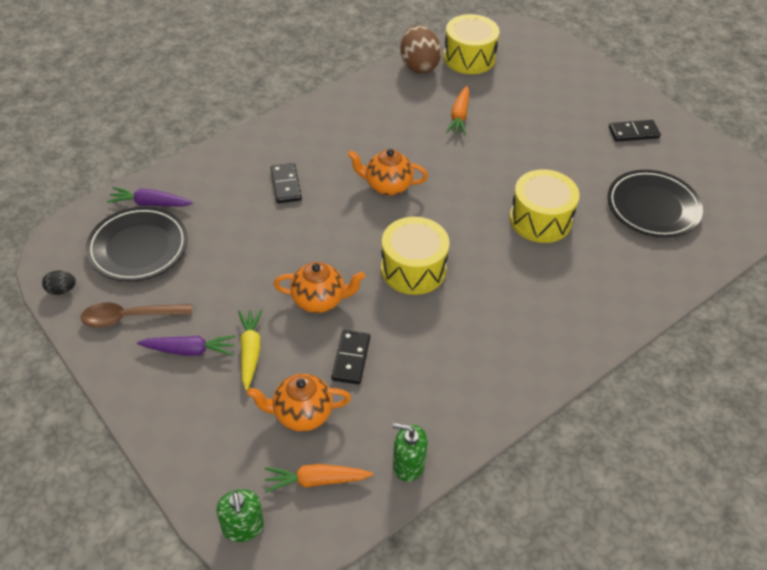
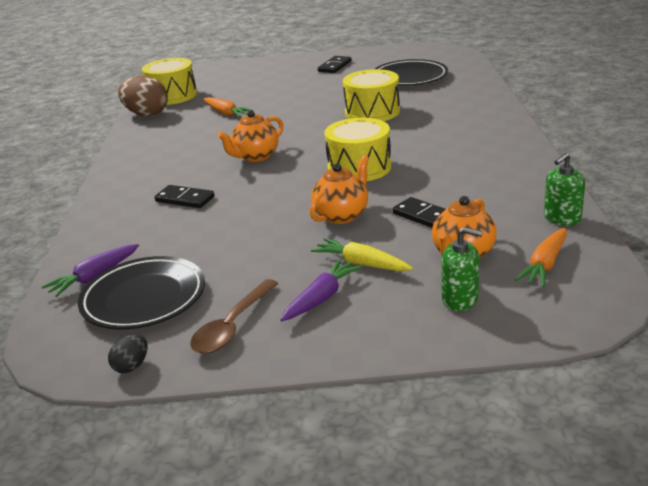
camera: 50 degrees left, 20 degrees down
green soap dispenser [216,489,264,542] -> green soap dispenser moved to [441,227,483,311]

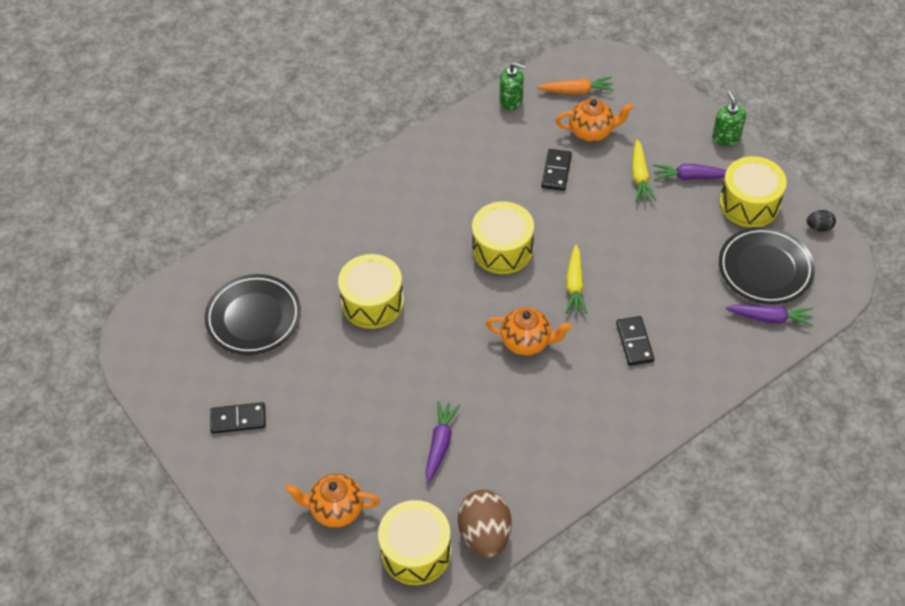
camera: 125 degrees left, 25 degrees up
brown spoon [190,279,279,354] -> yellow drum [719,156,787,228]
orange carrot [203,97,251,117] -> purple carrot [426,401,460,483]
orange teapot [310,155,369,224] -> orange teapot moved to [285,473,380,528]
green soap dispenser [441,227,483,311] -> green soap dispenser moved to [712,91,746,146]
none -> yellow carrot [565,245,588,314]

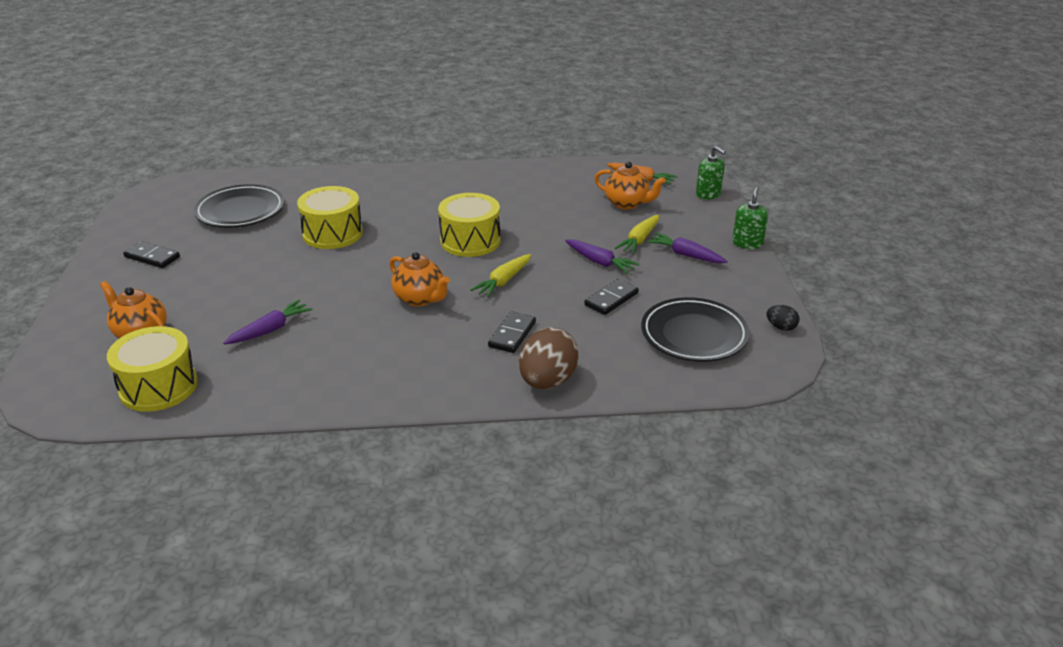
camera: 30 degrees right, 20 degrees down
brown egg [458,490,511,558] -> brown egg moved to [519,327,579,389]
green soap dispenser [500,62,525,110] -> green soap dispenser moved to [696,146,726,200]
black domino [541,149,572,191] -> black domino moved to [584,279,639,315]
yellow drum [719,156,787,228] -> none
purple carrot [726,305,813,326] -> purple carrot moved to [565,239,640,274]

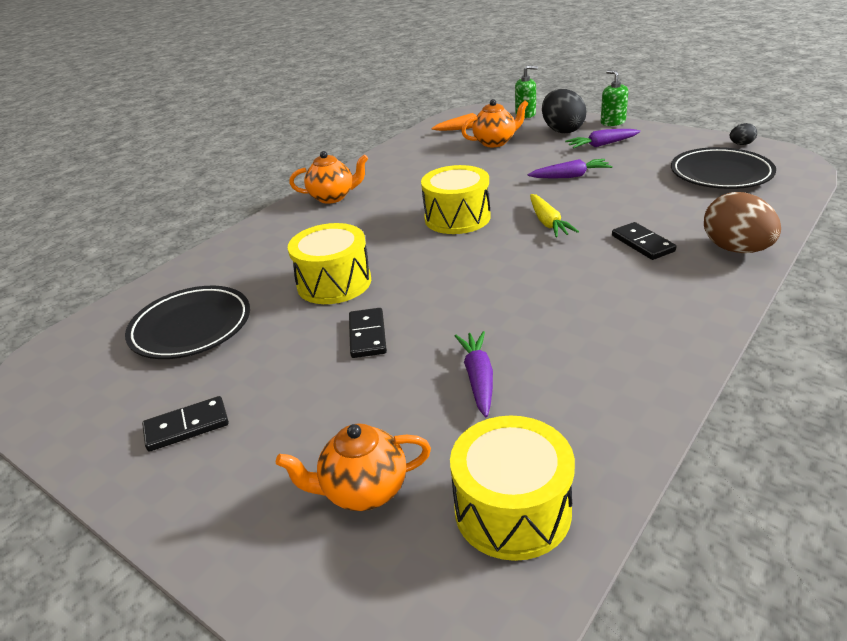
camera: 45 degrees left, 0 degrees up
orange teapot [389,252,450,306] -> orange teapot moved to [289,151,368,204]
black domino [584,279,639,315] -> black domino moved to [349,308,387,358]
yellow carrot [615,215,659,254] -> none
none -> black egg [542,89,586,134]

